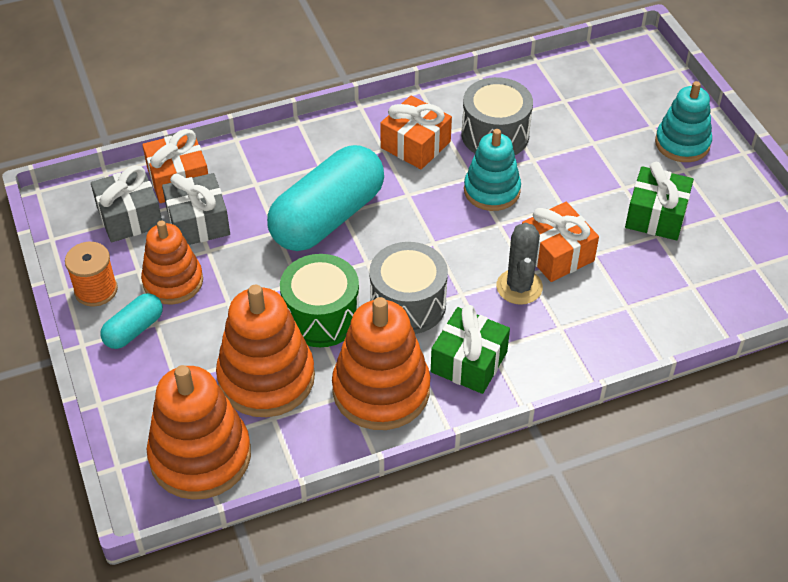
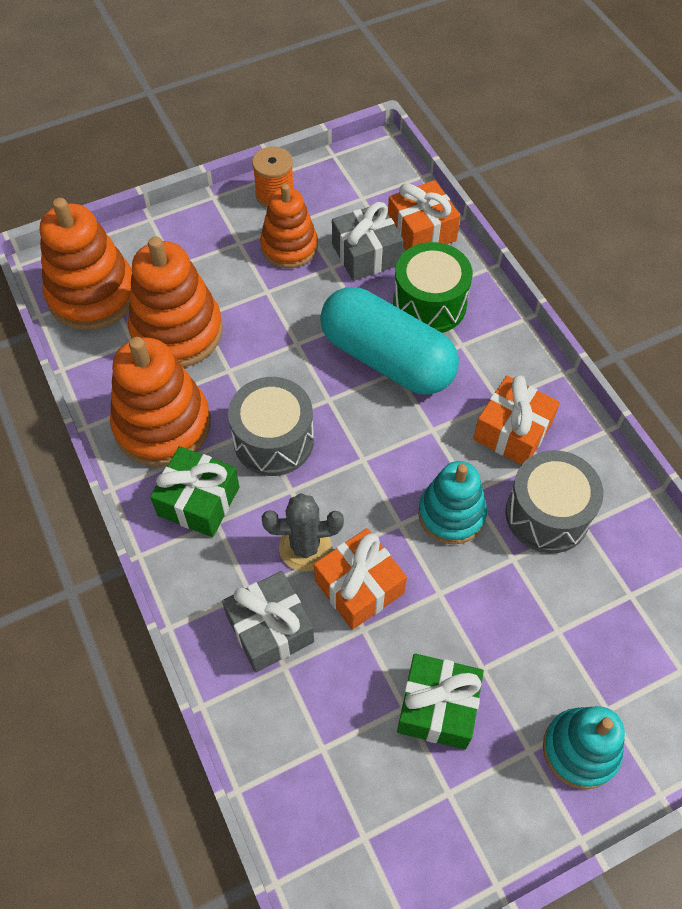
camera: 85 degrees right, 10 degrees up
grey gift [91,165,162,242] -> grey gift moved to [222,571,314,673]
turquoise capsule [100,293,163,349] -> none
green drum [280,254,359,347] -> green drum moved to [393,242,473,333]

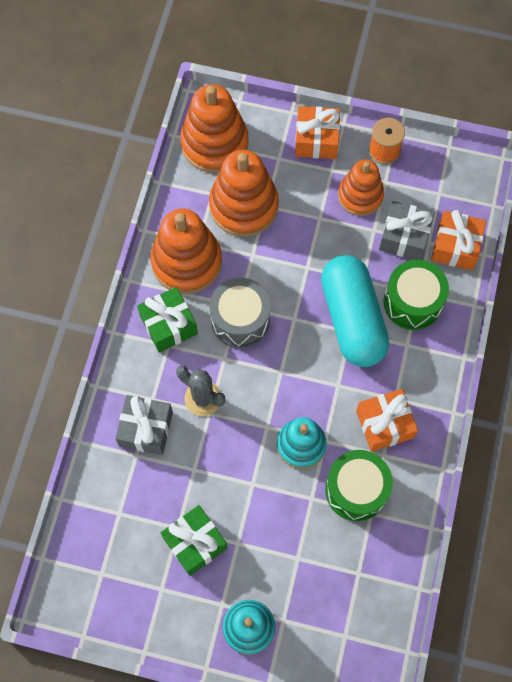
camera: 40 degrees right, 10 degrees up
orange gift [314,528,407,630] -> orange gift moved to [295,106,340,159]
grey drum [505,450,603,553] -> green drum [325,450,393,521]

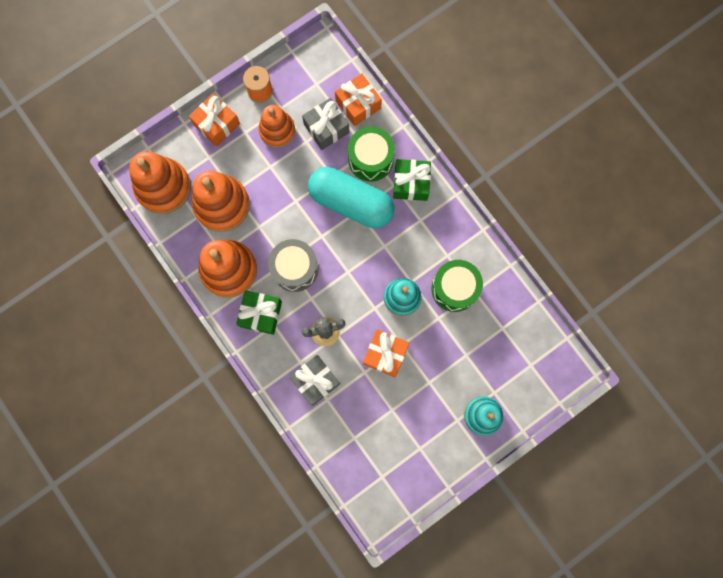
camera: 50 degrees left, 10 degrees up
green gift [161,505,228,576] -> green gift moved to [393,159,431,201]
orange gift [356,389,418,452] -> orange gift moved to [363,329,409,377]

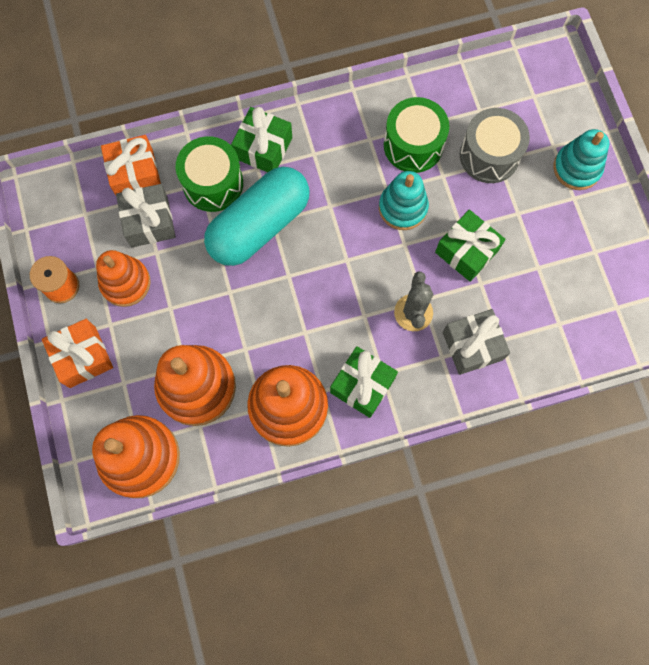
camera: 70 degrees left, 5 degrees down
grey drum [268,239,318,292] -> grey drum moved to [460,108,530,183]
orange gift [363,329,409,377] -> green gift [435,210,506,282]

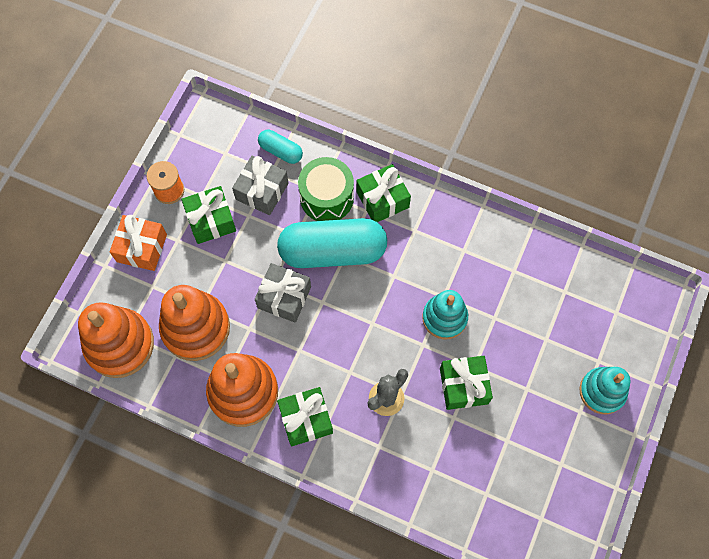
camera: 40 degrees right, 5 degrees down
orange stacking toy [96,250,151,307] -> green gift [182,186,236,244]
orange gift [101,135,161,195] -> turquoise capsule [258,130,303,164]
green drum [384,97,449,173] -> none
grey gift [443,309,510,375] -> grey gift moved to [255,263,311,323]
grey drum [460,108,530,183] -> none

